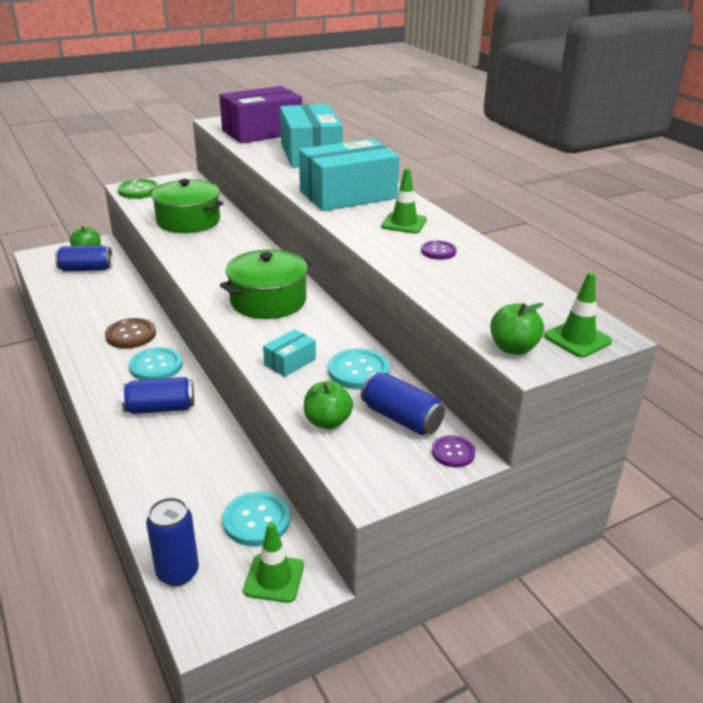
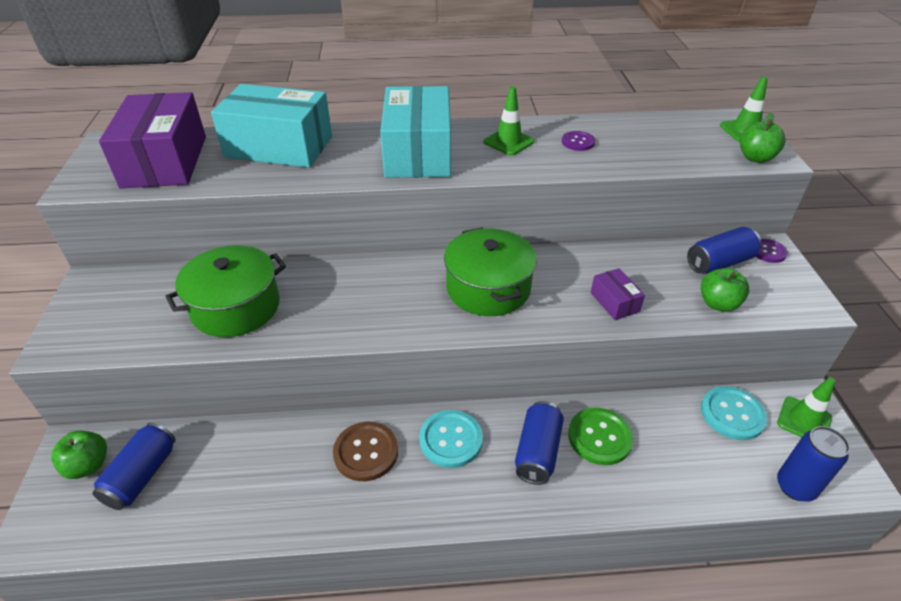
camera: 65 degrees left, 10 degrees up
green button [118,179,159,199] -> green button moved to [568,408,634,465]
turquoise box [263,329,316,377] -> purple box [591,268,645,320]
turquoise button [328,348,390,389] -> none

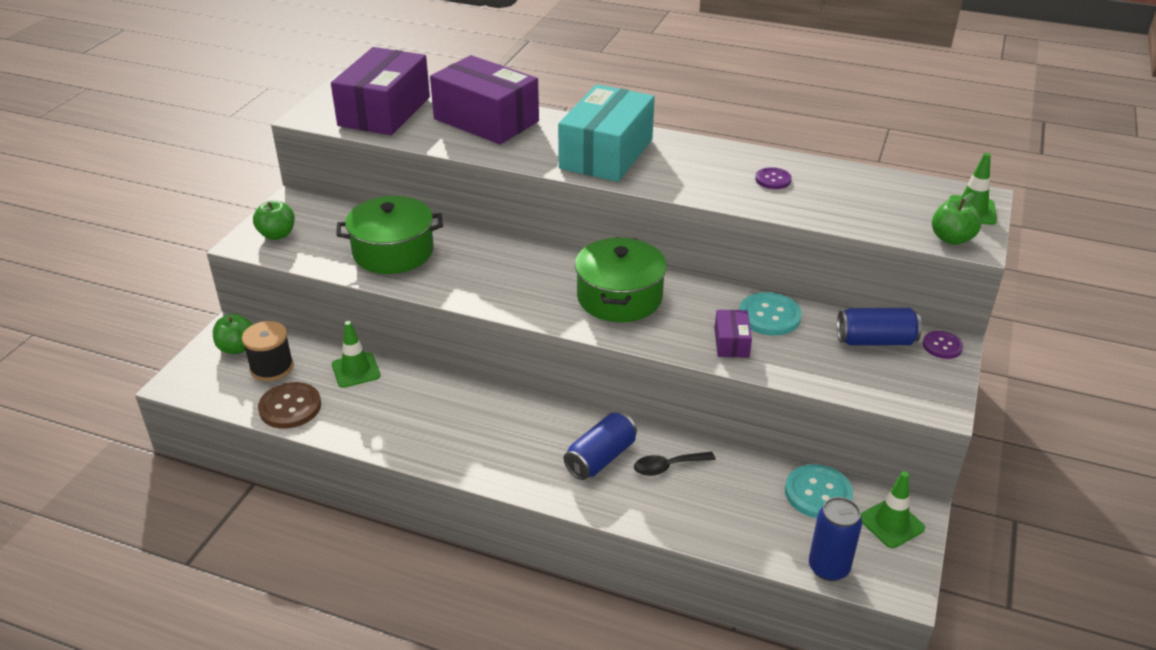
camera: 25 degrees right, 5 degrees down
blue can [92,423,176,510] -> black spool [242,321,294,381]
turquoise box [211,84,332,168] -> purple box [430,55,539,144]
brown button [333,422,398,481] -> brown button moved to [258,382,321,429]
turquoise button [419,410,483,468] -> turquoise button moved to [739,292,802,336]
green traffic cone [483,86,534,156] -> green traffic cone moved to [332,321,381,388]
green button [568,408,634,465] -> black spoon [634,452,716,476]
green apple [701,268,749,312] -> green apple moved to [253,200,295,240]

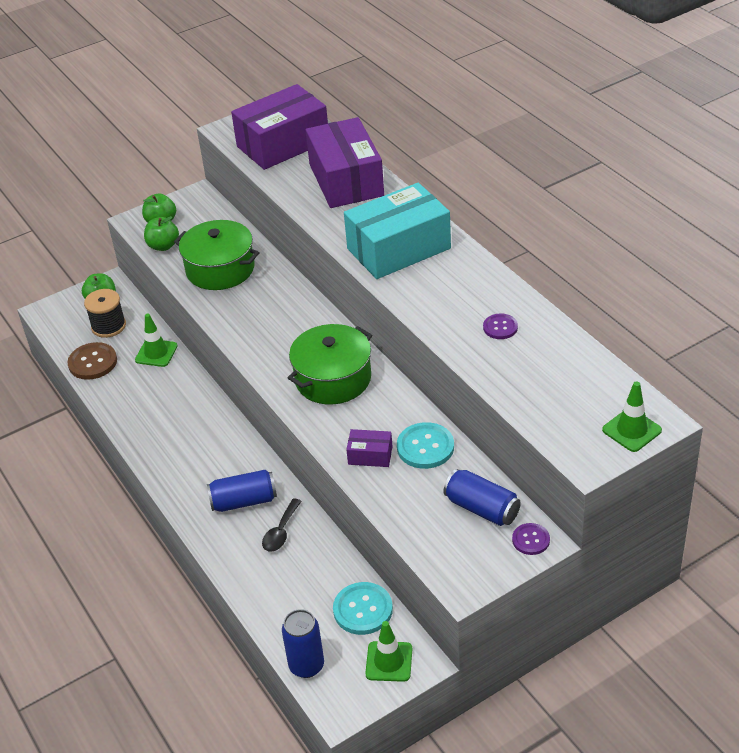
camera: 40 degrees right, 5 degrees up
black spoon [634,452,716,476] -> black spoon turned 90 degrees counterclockwise [262,498,302,552]
purple box [715,310,752,358] -> purple box turned 60 degrees clockwise [346,429,393,467]
green apple [932,193,981,245] -> green apple moved to [144,216,179,251]

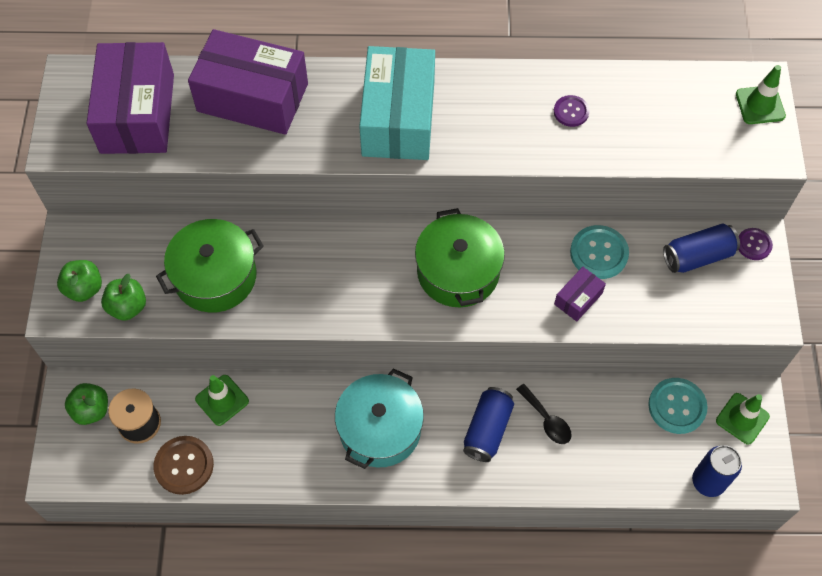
camera: 60 degrees left, 20 degrees up
none -> turquoise pot [335,368,424,469]

